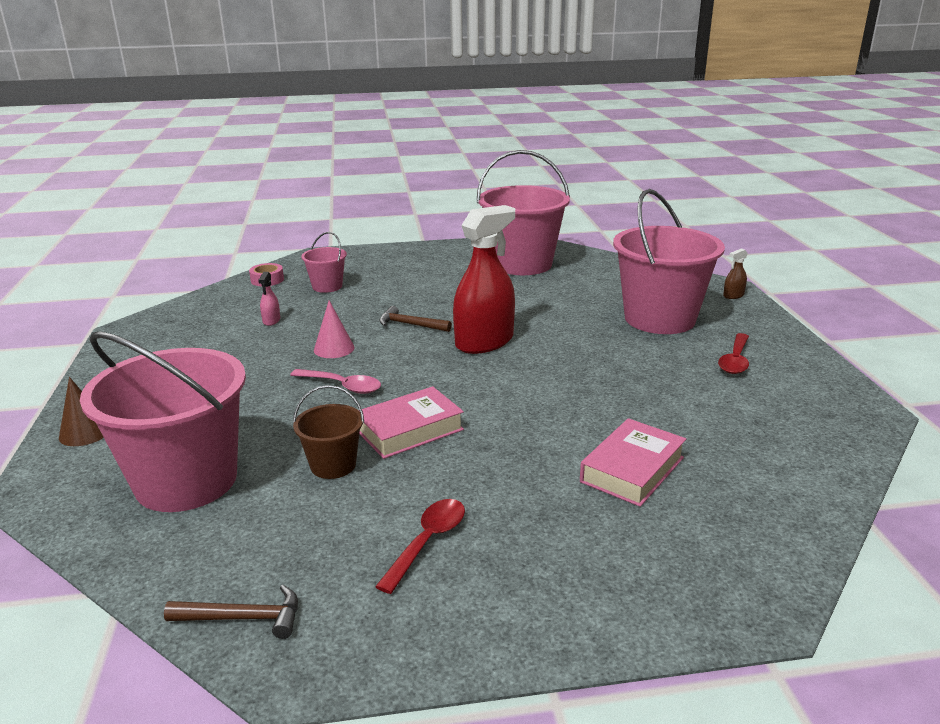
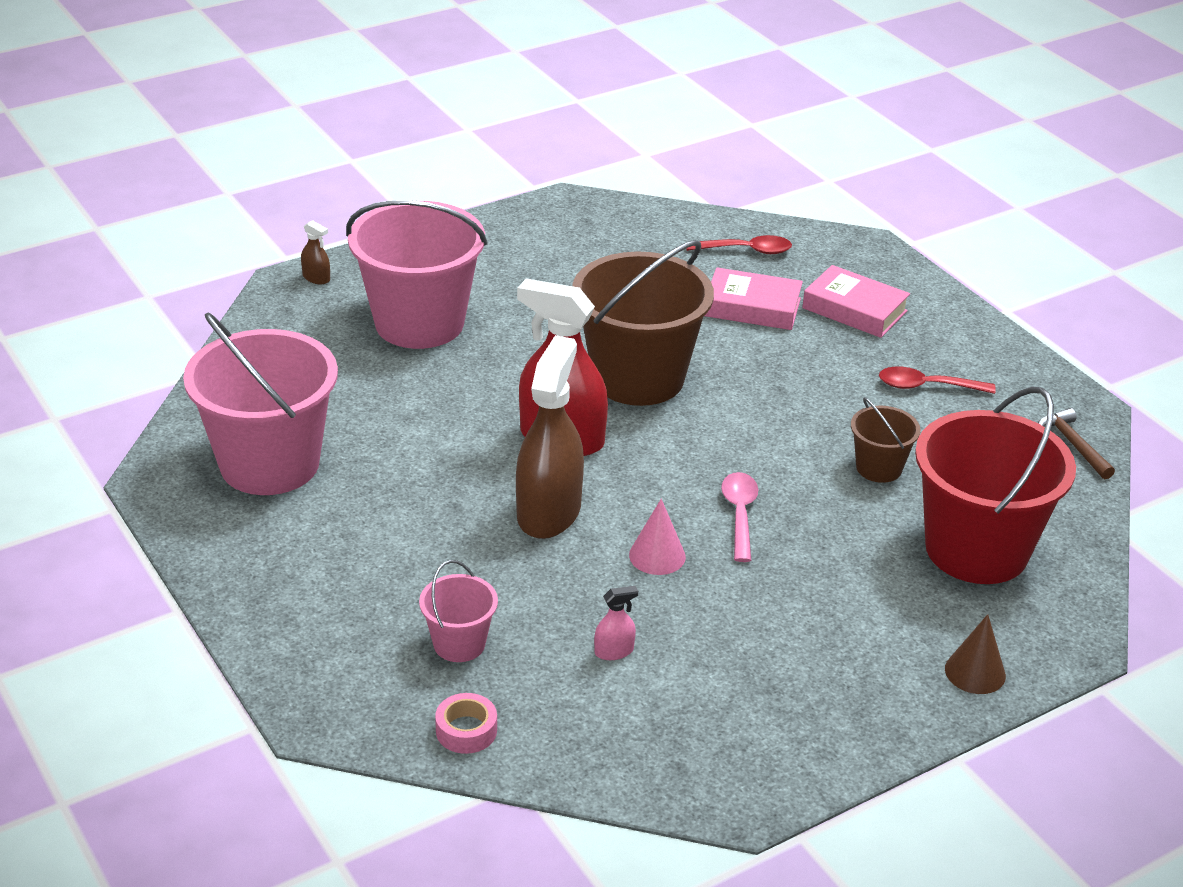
camera: 115 degrees left, 10 degrees up
pink bucket [80,331,246,512] -> red bucket [915,387,1076,584]
pink book [358,386,464,459] -> pink book moved to [802,265,910,338]
brown hammer [379,306,452,332] -> brown spray bottle [516,335,584,539]
red spoon [718,333,749,374] -> red spoon moved to [686,235,792,254]
none -> brown bucket [573,240,714,406]

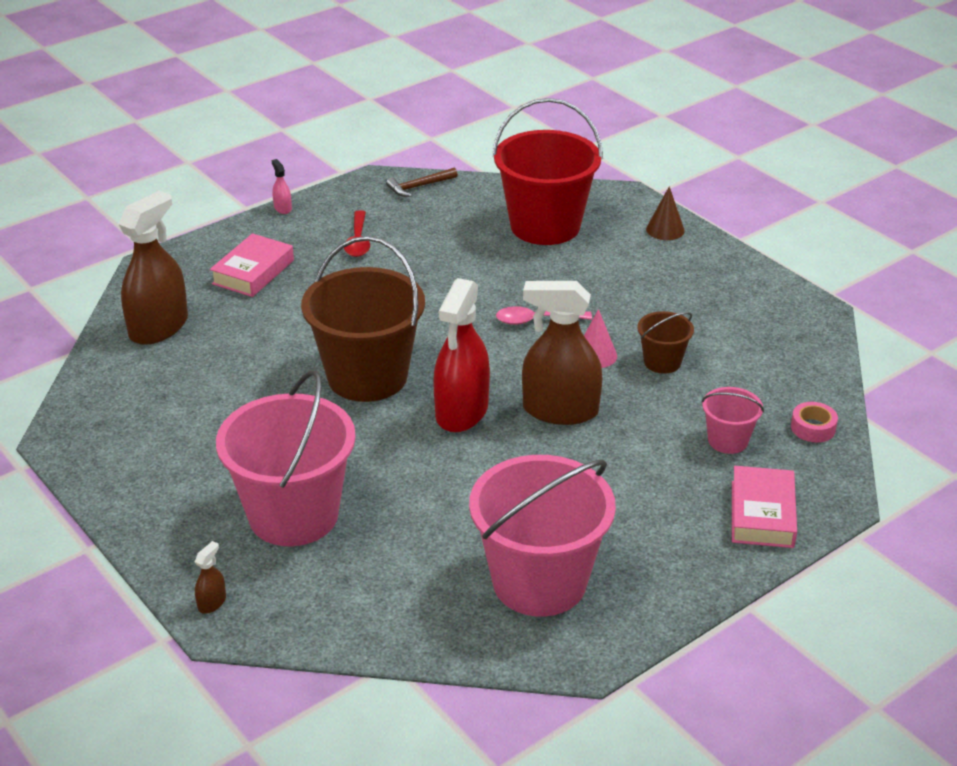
camera: 95 degrees left, 0 degrees up
pink spray bottle [594,586,638,660] -> pink spray bottle moved to [272,159,292,214]
red spoon [686,235,792,254] -> brown spray bottle [119,190,188,345]
pink book [705,268,803,330] -> pink book moved to [732,466,797,548]
brown bucket [851,397,921,483] -> brown bucket moved to [637,311,694,374]

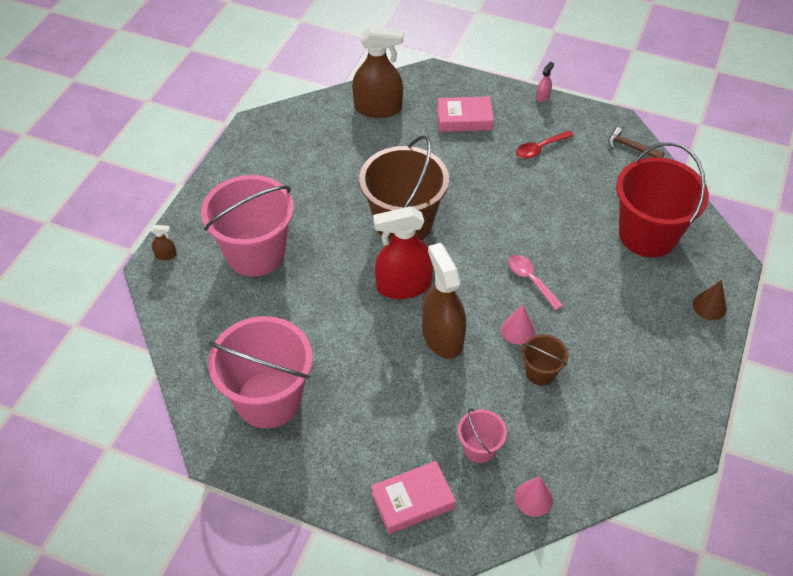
camera: 60 degrees right, 15 degrees up
pink tape [791,402,838,442] -> pink cone [515,476,553,517]

